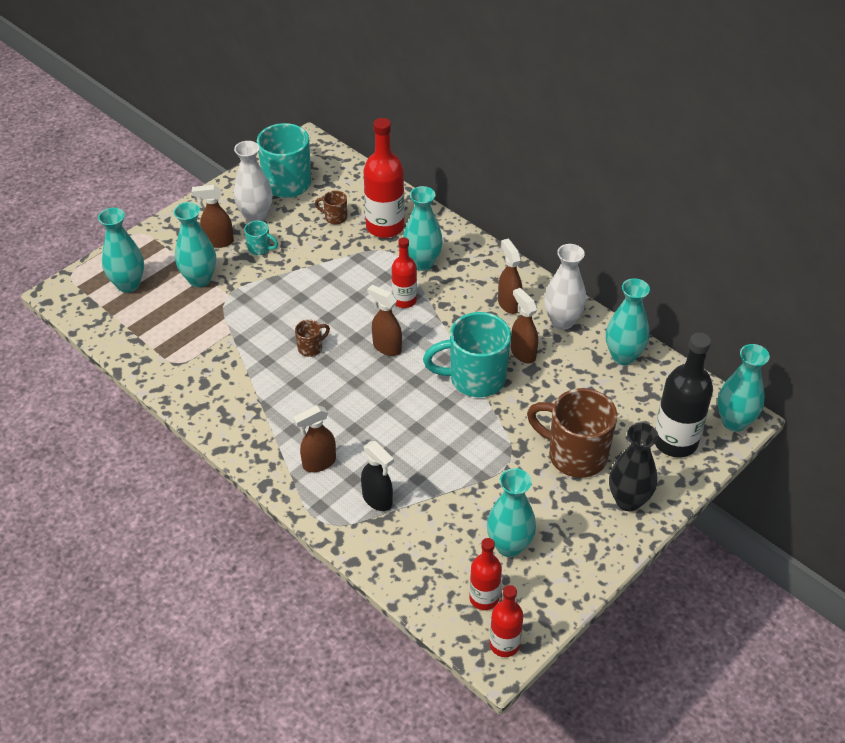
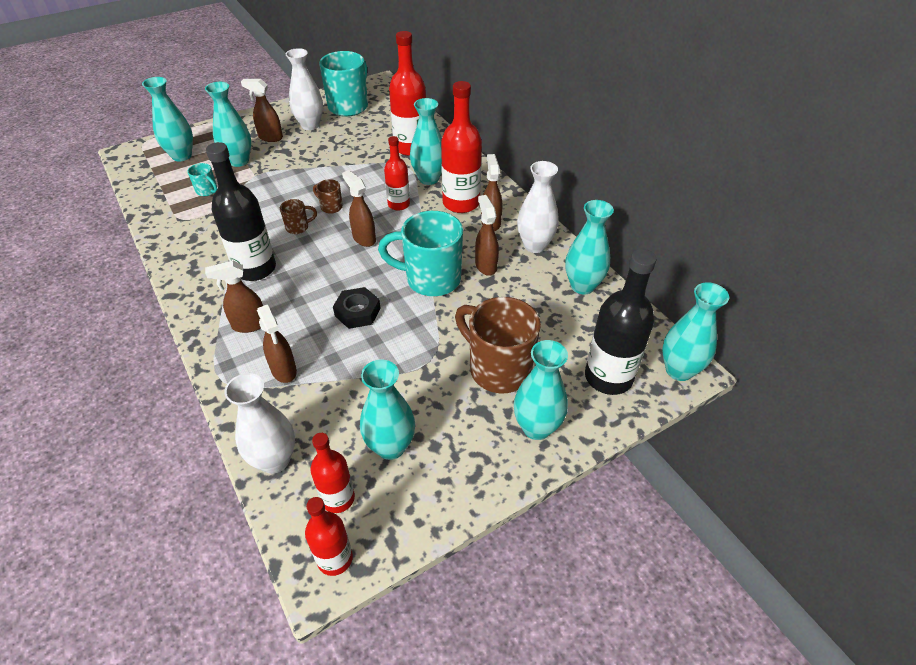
camera: 15 degrees right, 0 degrees up
turquoise mug [244,221,278,255] -> turquoise mug moved to [187,163,218,196]
brown mug [315,190,347,225] -> brown mug moved to [313,179,343,214]
black spray bottle [361,441,394,511] -> brown spray bottle [257,305,297,383]
black vase [609,423,658,512] -> turquoise vase [514,340,568,440]
none -> black bottle [206,142,276,281]
none -> white vase [224,373,295,474]
none -> black nut [333,287,381,329]
none -> red bottle [441,81,482,213]

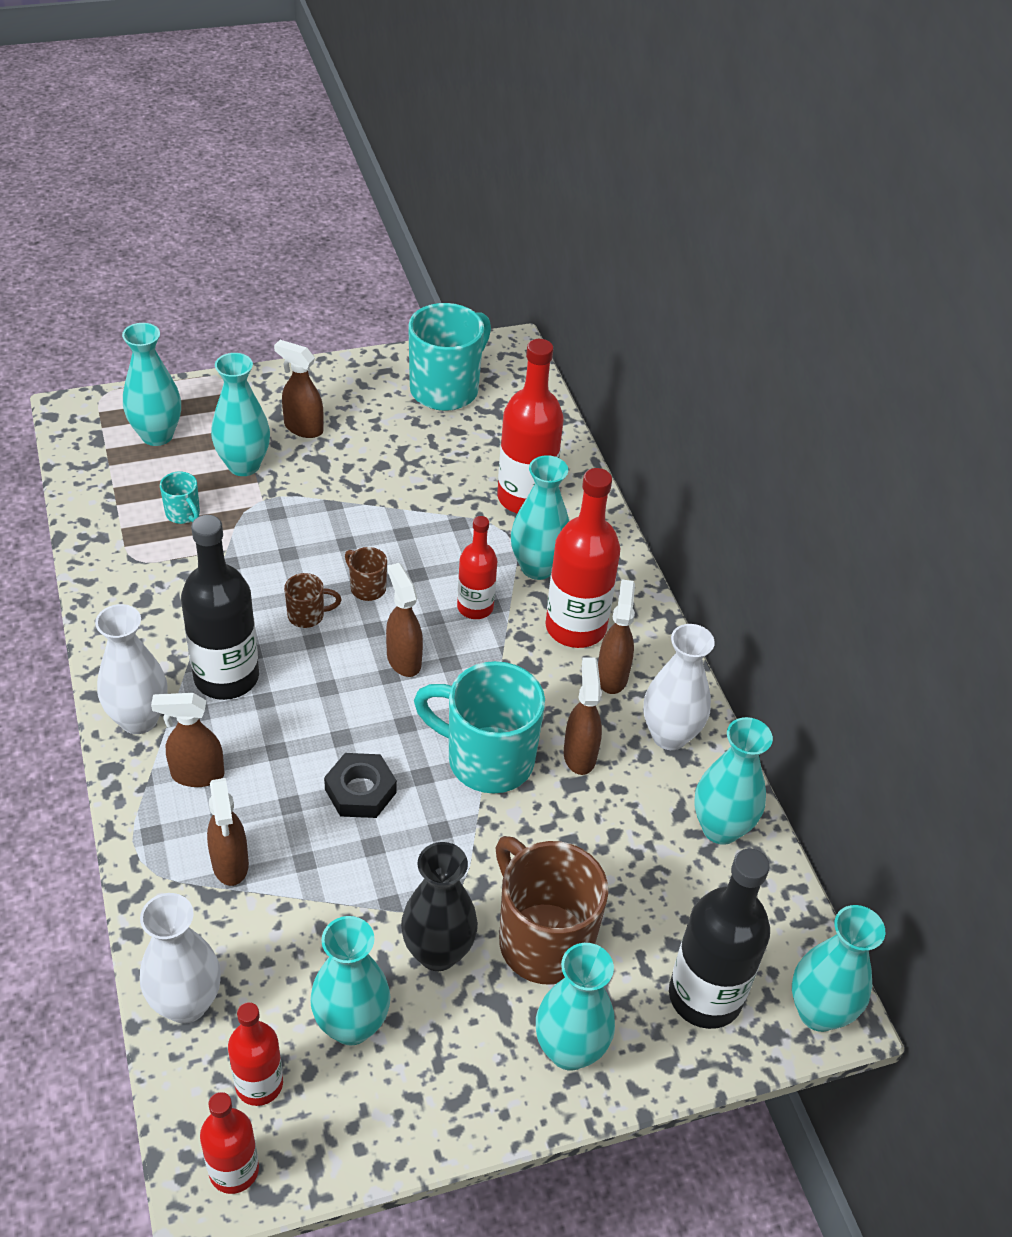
camera: 10 degrees right, 0 degrees up
white vase [286,48,323,130] -> white vase moved to [95,604,167,734]
none -> black vase [401,842,478,971]

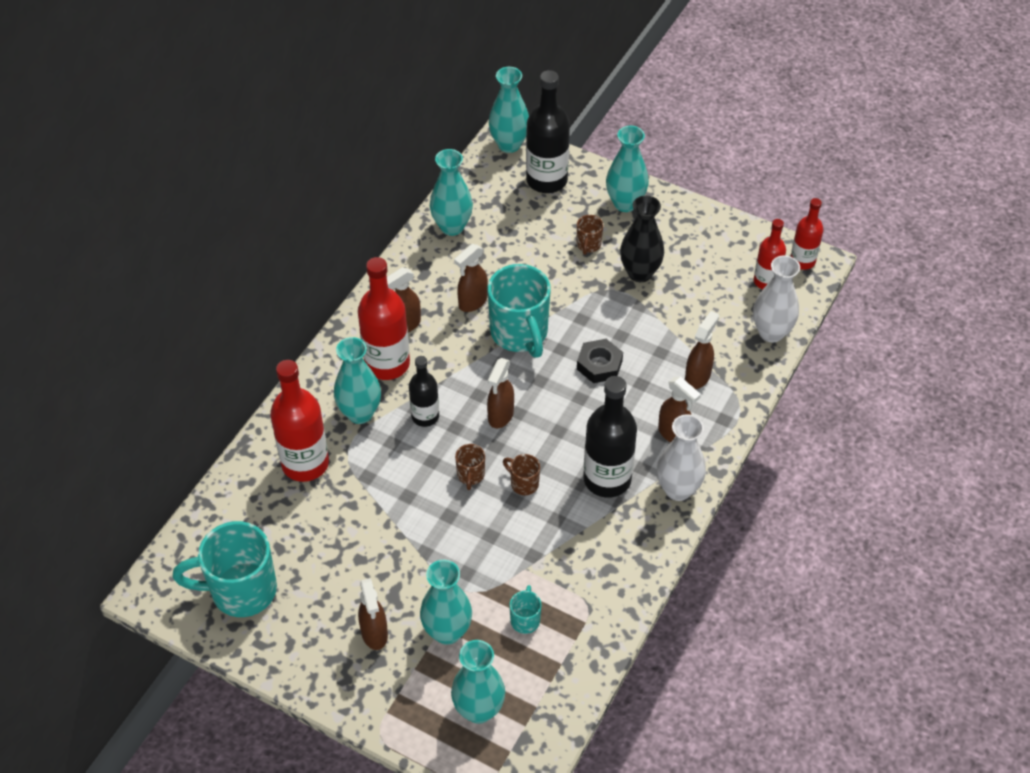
camera: 130 degrees left, 5 degrees up
turquoise vase [310,916,391,1045] -> none
red bottle [457,516,497,619] -> black bottle [409,356,439,427]
brown mug [495,836,608,985] -> brown mug [577,215,603,255], size x0.45
white vase [643,624,715,750] -> none

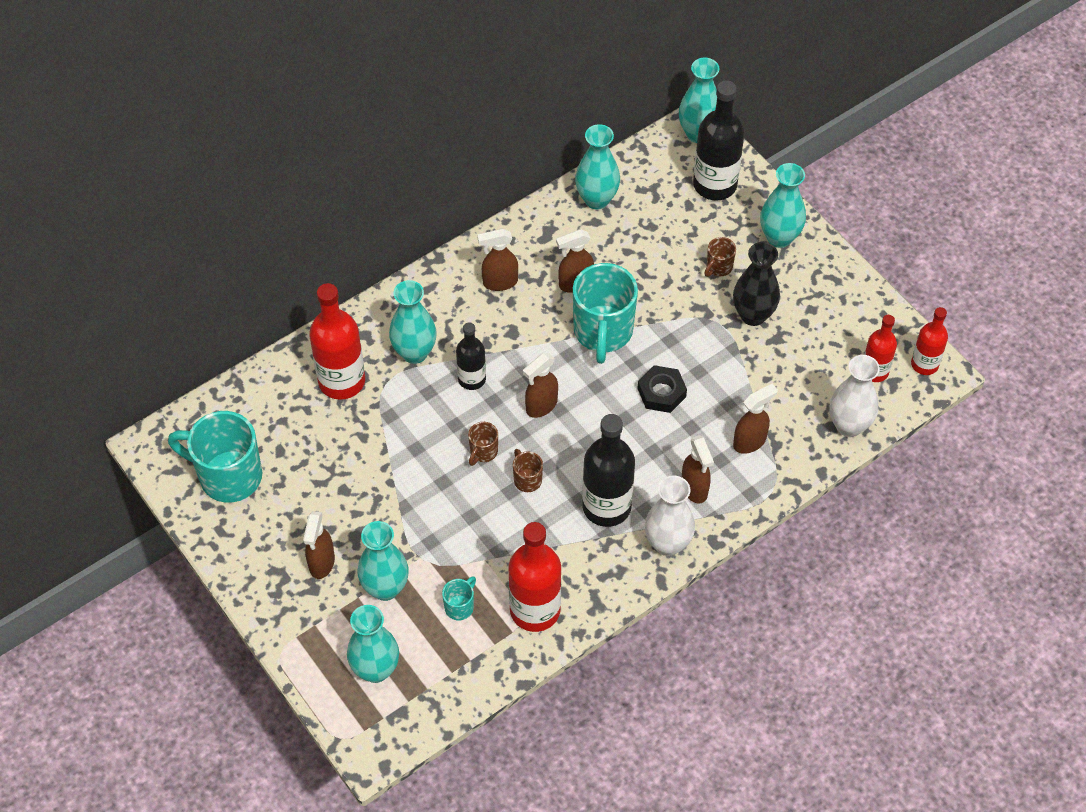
camera: 25 degrees right, 5 degrees up
red bottle [358,257,410,380] -> red bottle moved to [509,522,561,632]

